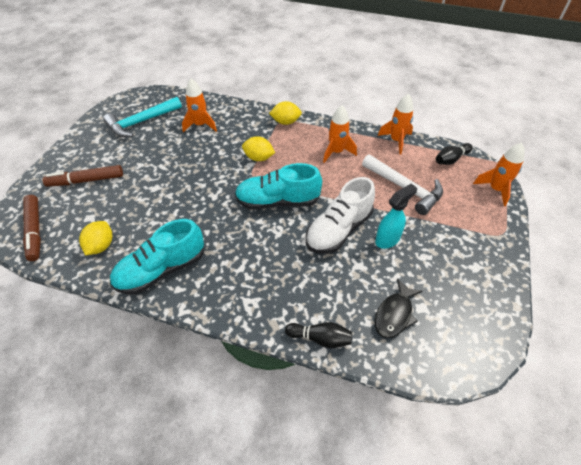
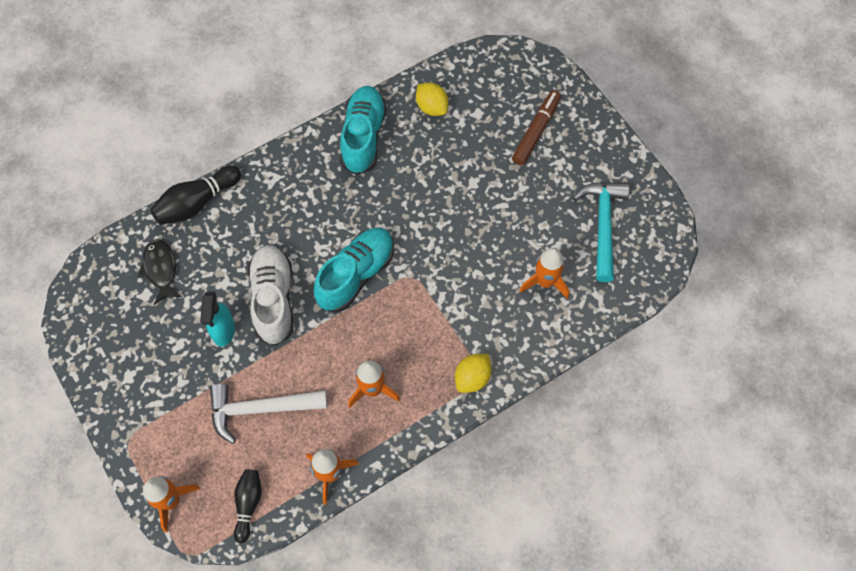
camera: 130 degrees right, 15 degrees up
brown marker [23,195,41,261] -> none
yellow lemon [242,136,275,161] -> none
black bowling pin [285,322,352,348] -> black bowling pin [150,165,241,225], size x1.54

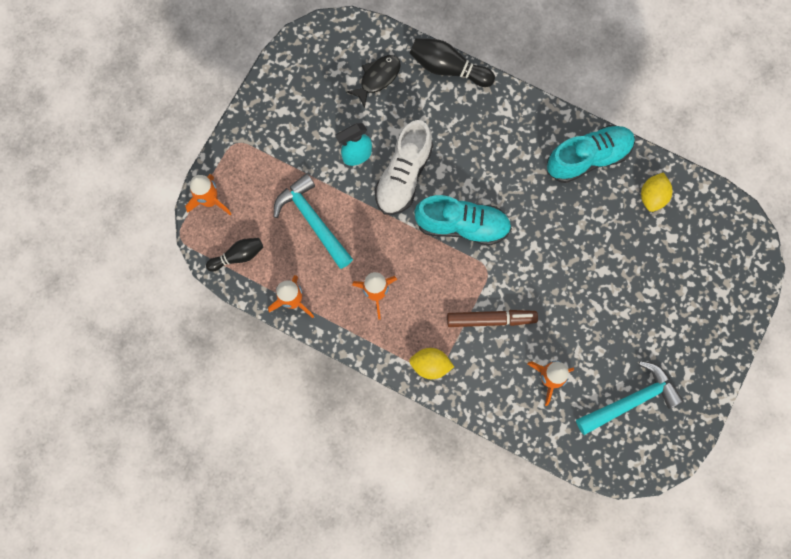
camera: 60 degrees right, 10 degrees up
white hammer [210,384,327,444] -> turquoise hammer [274,173,353,269]
white shoe [248,245,293,346] -> white shoe turned 150 degrees clockwise [375,120,433,215]
brown marker [512,90,561,166] -> brown marker moved to [447,310,538,327]

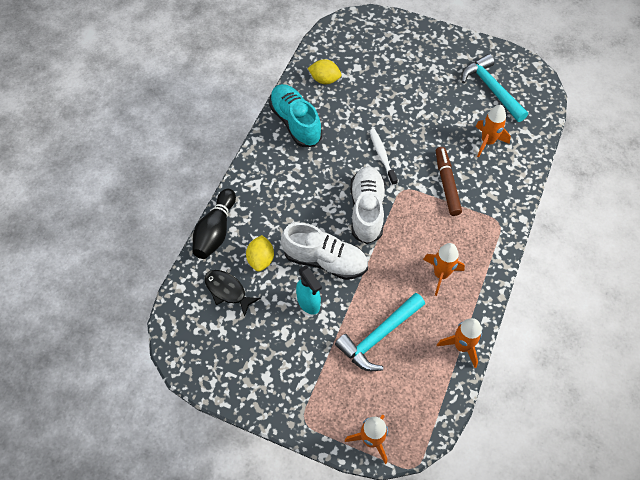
camera: 95 degrees left, 15 degrees down
black bowling pin [206,238,263,272] -> none
yellow lemon [409,348,454,379] -> yellow lemon moved to [246,235,274,272]
turquoise shoe [414,195,512,246] -> white shoe [350,166,386,244]
none -> white toothbrush [369,129,398,186]

